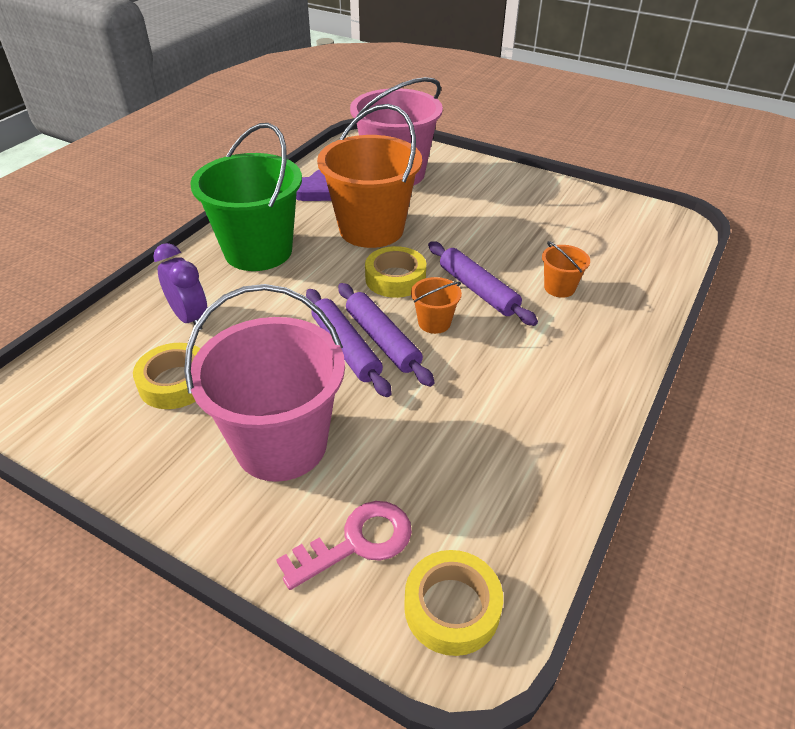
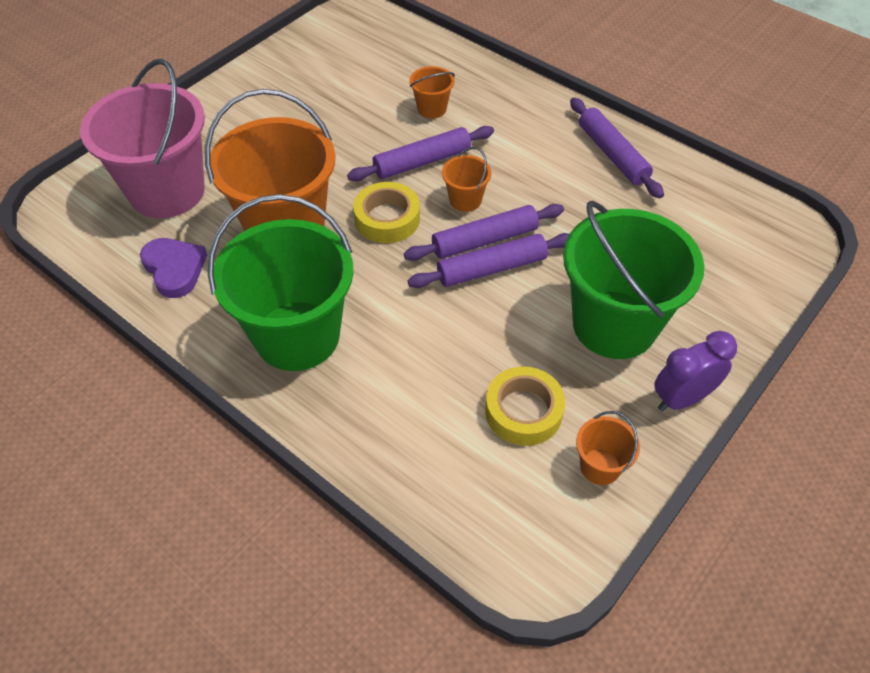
camera: 80 degrees left, 10 degrees up
purple clock [153,243,207,330] -> purple clock moved to [654,331,737,411]
pink bucket [184,284,345,482] -> green bucket [563,201,704,359]
pink key [276,501,412,590] -> none
yellow tape [404,550,503,656] -> none
none -> purple rolling pin [570,98,664,199]
none -> orange bucket [576,411,640,485]

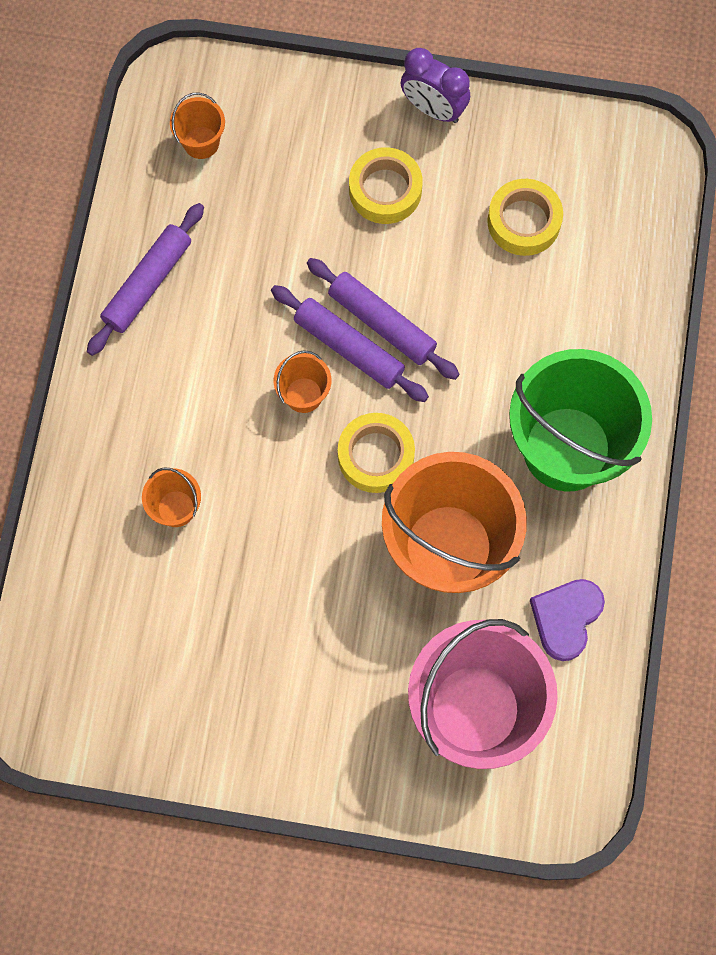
camera: 120 degrees left, 20 degrees up
purple rolling pin [347,126,494,181] -> none
green bucket [563,201,704,359] -> yellow tape [349,147,423,224]
orange bucket [576,411,640,485] -> orange bucket moved to [170,92,225,159]

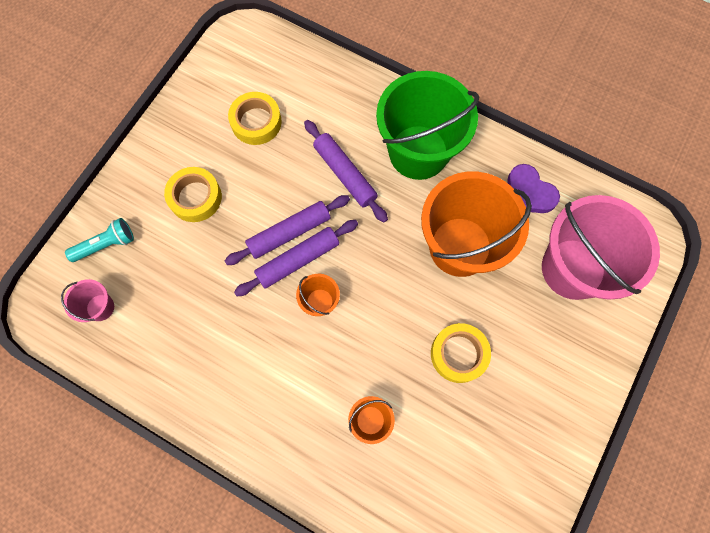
camera: 70 degrees left, 0 degrees up
purple rolling pin [87,203,204,356] -> purple rolling pin moved to [304,120,388,222]
orange bucket [170,92,225,159] -> pink bucket [61,279,114,322]
yellow tape [338,413,415,493] -> yellow tape moved to [431,323,491,383]
purple clock [401,48,470,123] -> none
none -> turquoise flashlight [65,218,134,262]

